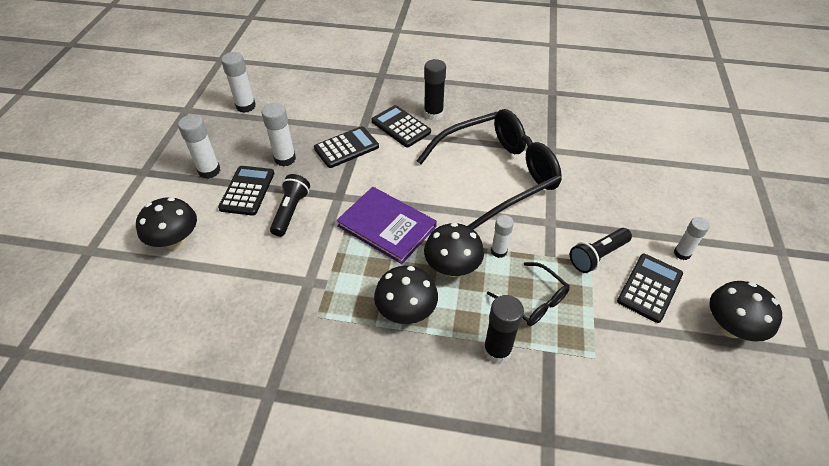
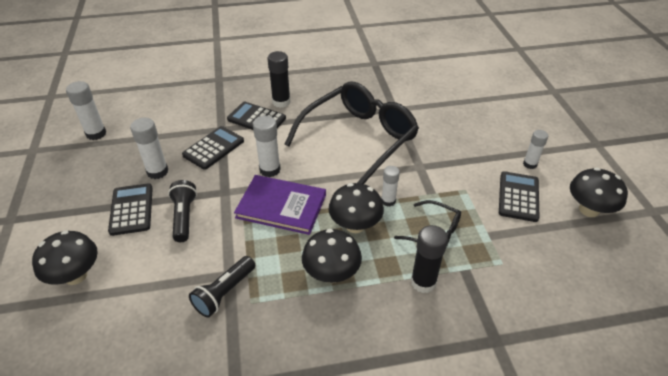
camera: 20 degrees left, 5 degrees down
white glue stick [178,115,221,179] -> white glue stick moved to [253,116,281,177]
black flashlight [570,228,632,273] -> black flashlight moved to [189,256,255,318]

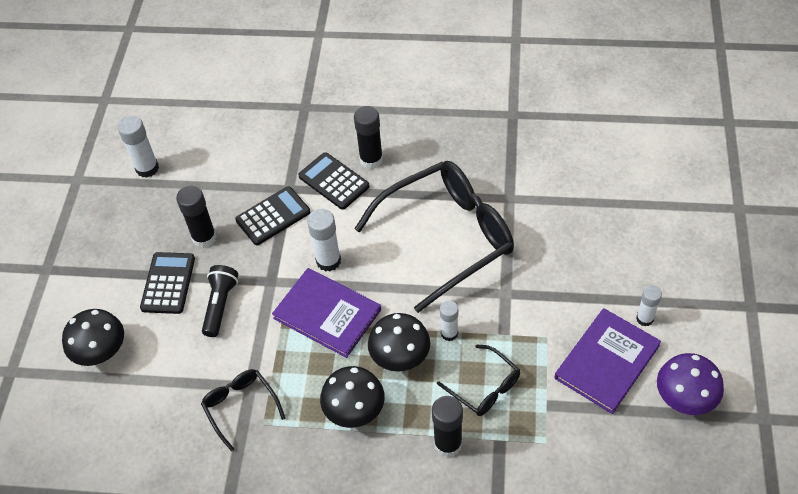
camera: 20 degrees right, 10 degrees up
white glue stick [130,118,168,179] -> black glue stick [176,186,217,248]
black flashlight [189,256,255,318] -> black glasses [201,369,285,452]
black calculator [499,171,539,222] -> purple book [554,308,661,414]
black mushroom [570,168,628,217] -> purple mushroom [657,353,724,415]

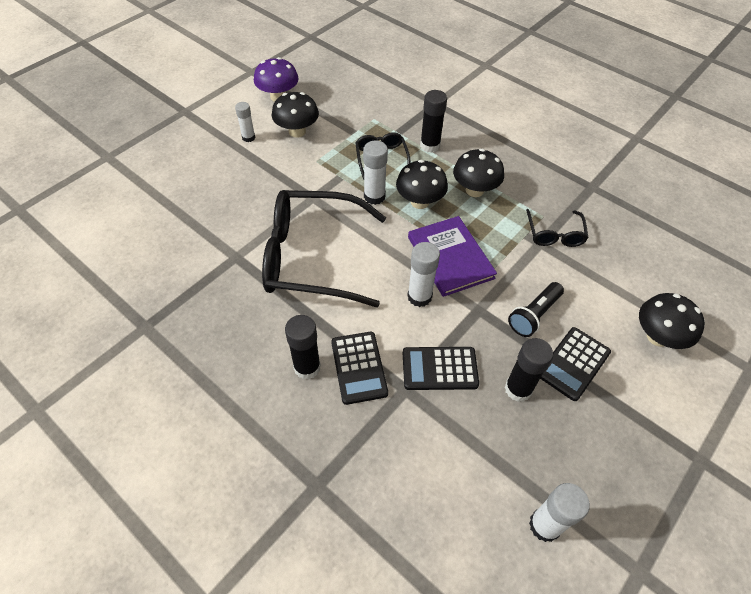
camera: 150 degrees left, 0 degrees up
white glue stick [440,301,458,341] -> white glue stick [363,140,388,205], size x1.52
purple book [554,308,661,414] -> black mushroom [272,92,319,138]

